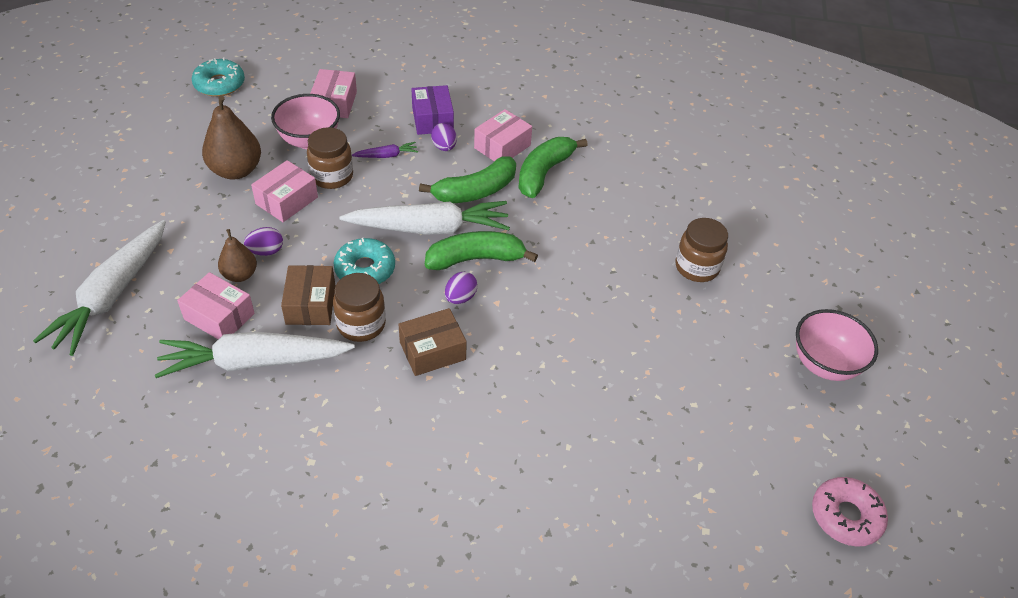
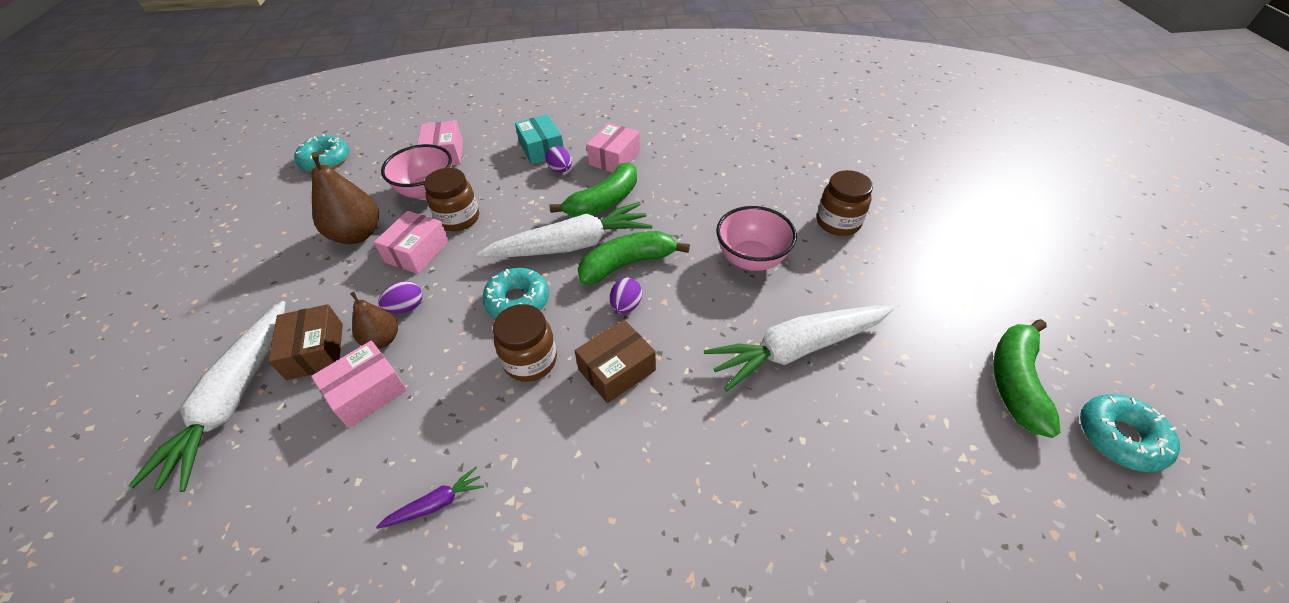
camera: 10 degrees left, 0 degrees up
white carrot [155,332,355,378] -> white carrot moved to [704,305,895,392]
pink box [177,272,255,339] -> pink box turned 60 degrees counterclockwise [311,341,407,428]
brown box [281,265,335,325] -> brown box moved to [268,304,343,380]
purple carrot [352,142,418,158] -> purple carrot moved to [376,467,484,529]
purple box [412,85,454,135] -> turquoise box [515,114,564,164]
green banana [518,137,588,198] -> green banana moved to [994,319,1061,438]
pink bowl [796,309,878,381] -> pink bowl moved to [716,206,797,271]
pink donut [812,477,888,547] -> turquoise donut [1080,394,1180,472]

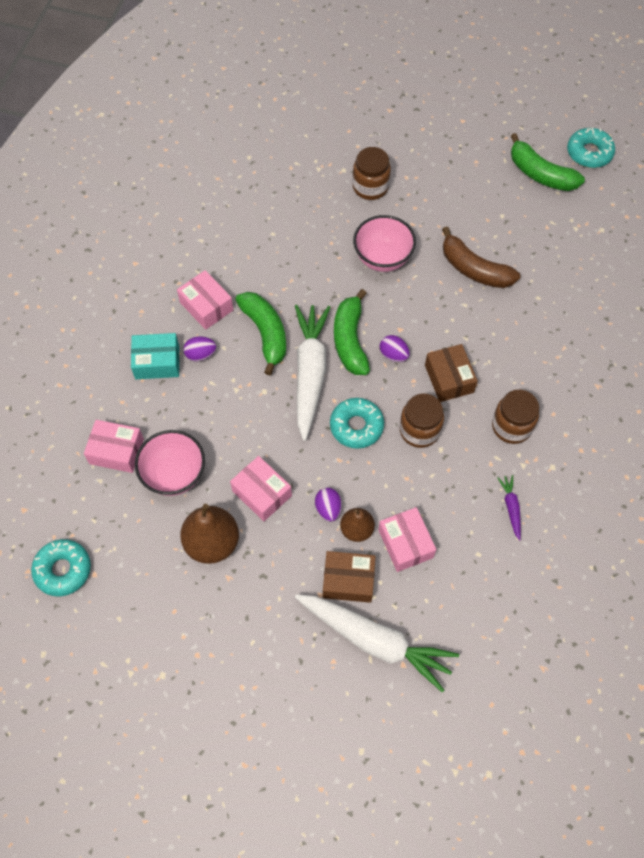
camera: 70 degrees left, 15 degrees up
brown jar [424,168,479,231] -> brown jar moved to [492,390,539,444]
white carrot [704,305,895,392] -> brown banana [442,226,520,288]

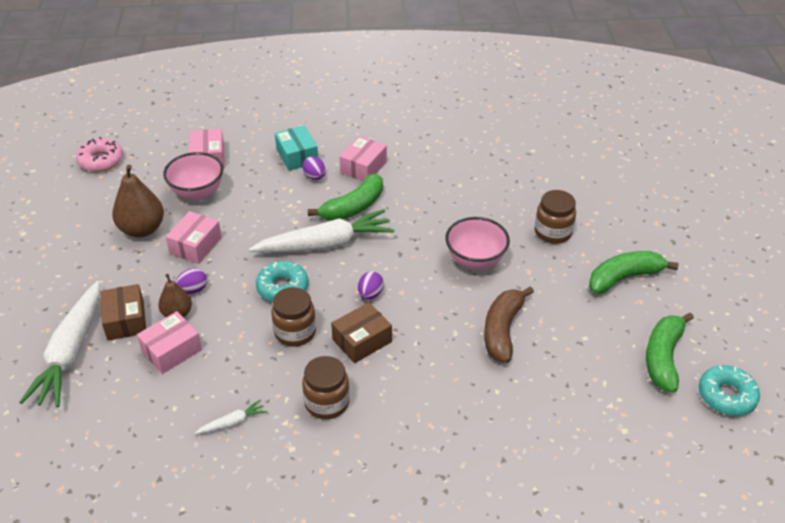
camera: 70 degrees right, 20 degrees down
turquoise donut [31,539,91,596] -> pink donut [76,137,123,172]
green banana [334,289,370,375] -> green banana moved to [589,251,679,294]
purple carrot [497,475,521,540] -> white carrot [195,400,267,434]

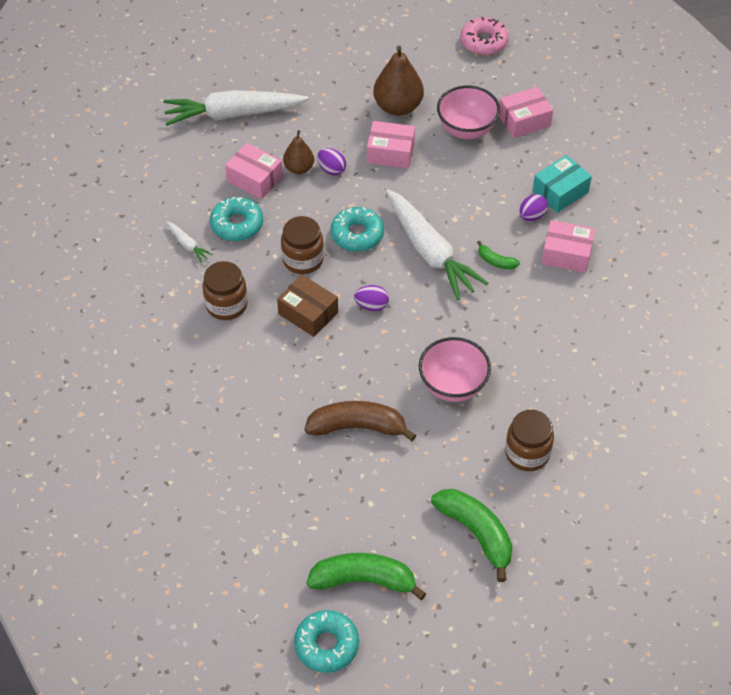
camera: 75 degrees right, 10 degrees up
brown box [100,284,146,341] -> none
green banana [308,174,383,221] -> green banana [477,241,520,270], size x0.48
none -> turquoise donut [210,197,263,241]

